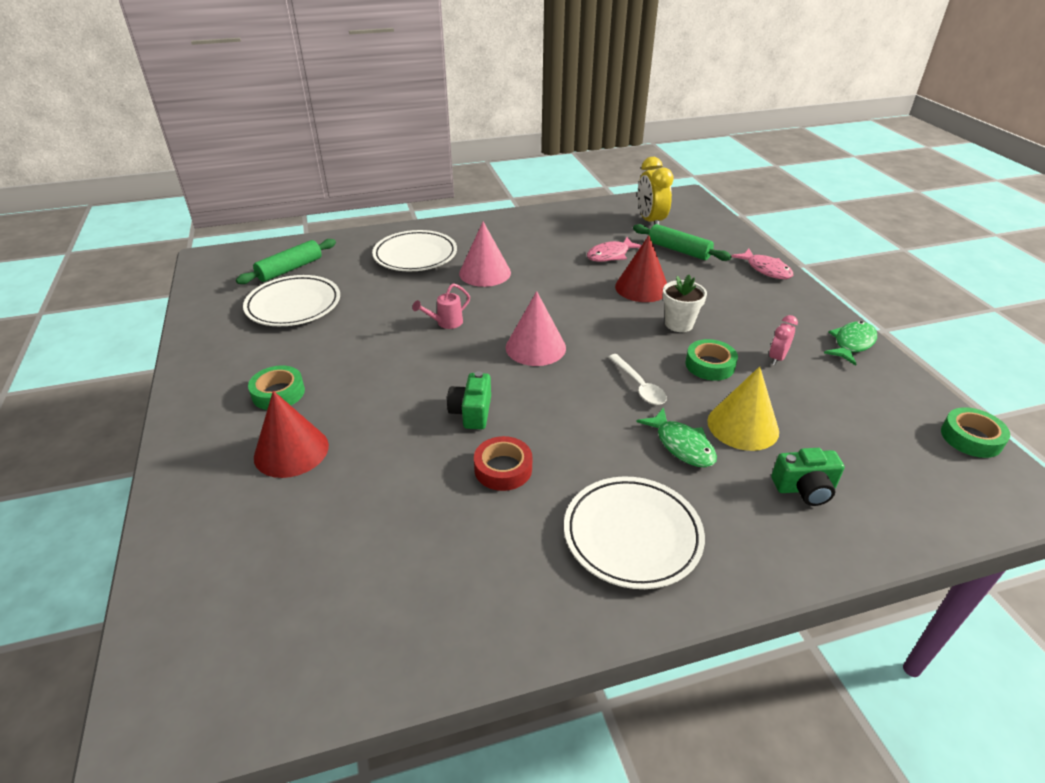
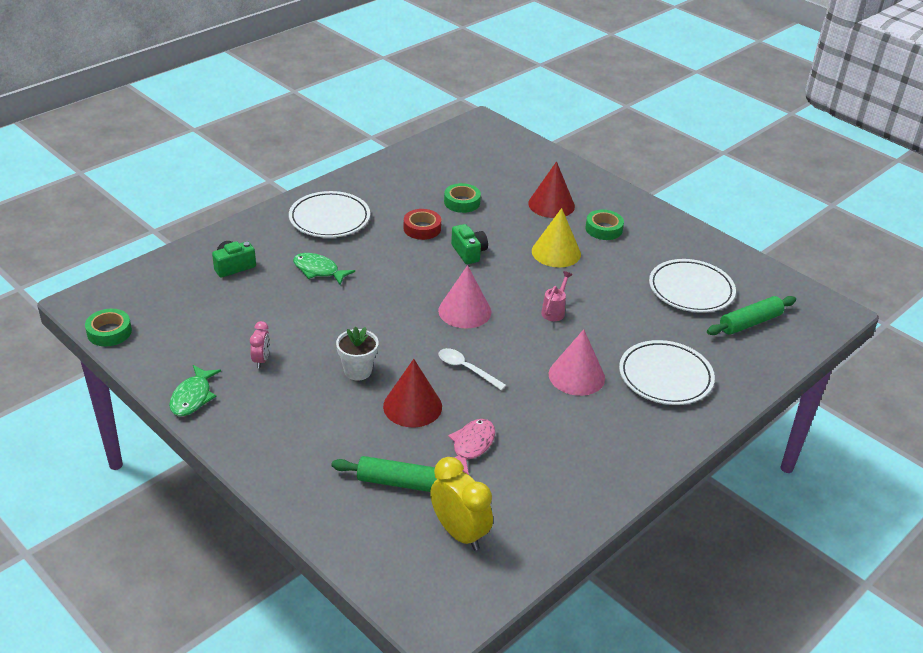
camera: 150 degrees right, 0 degrees up
green rolling pin [236,239,336,284] -> green rolling pin turned 45 degrees clockwise [707,296,796,335]
white spoon [609,354,667,405] -> white spoon moved to [439,348,507,390]
green tape [686,339,738,381] -> green tape moved to [444,183,481,213]
yellow cone [707,366,779,451] -> yellow cone moved to [532,208,581,267]
pink fish [731,249,793,279] -> none

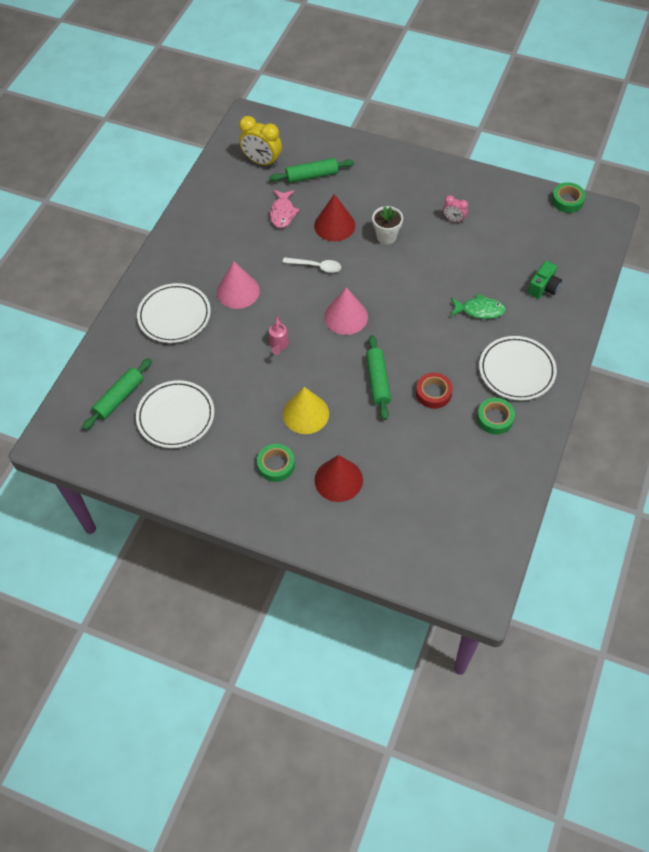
camera: 160 degrees right, 20 degrees up
green fish [169,365,221,416] -> none
pink clock [250,321,270,368] -> pink clock turned 45 degrees counterclockwise [443,195,468,223]
green tape [444,183,481,213] -> green tape moved to [477,398,515,435]
green camera [451,224,488,264] -> green rolling pin [366,335,391,420]

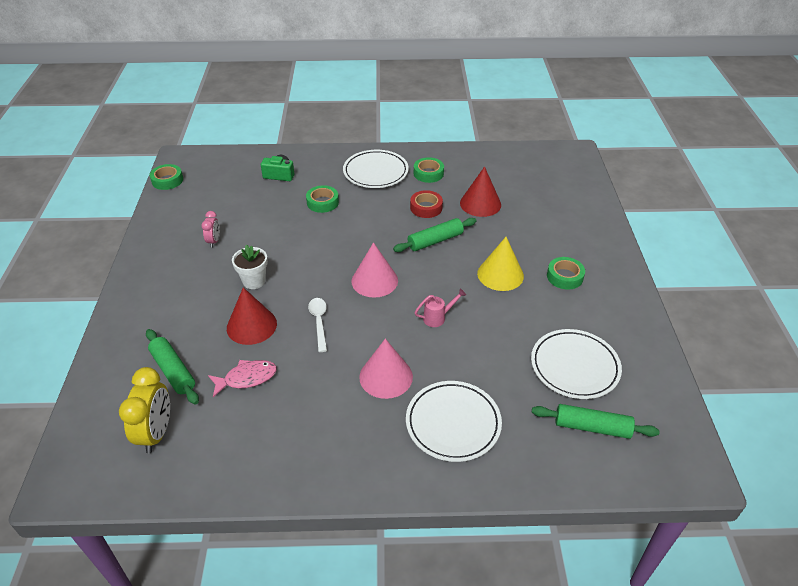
camera: 115 degrees left, 15 degrees down
red cone [315,455,363,502] -> red cone moved to [460,166,501,217]
green fish [450,293,506,319] -> green tape [306,185,339,213]

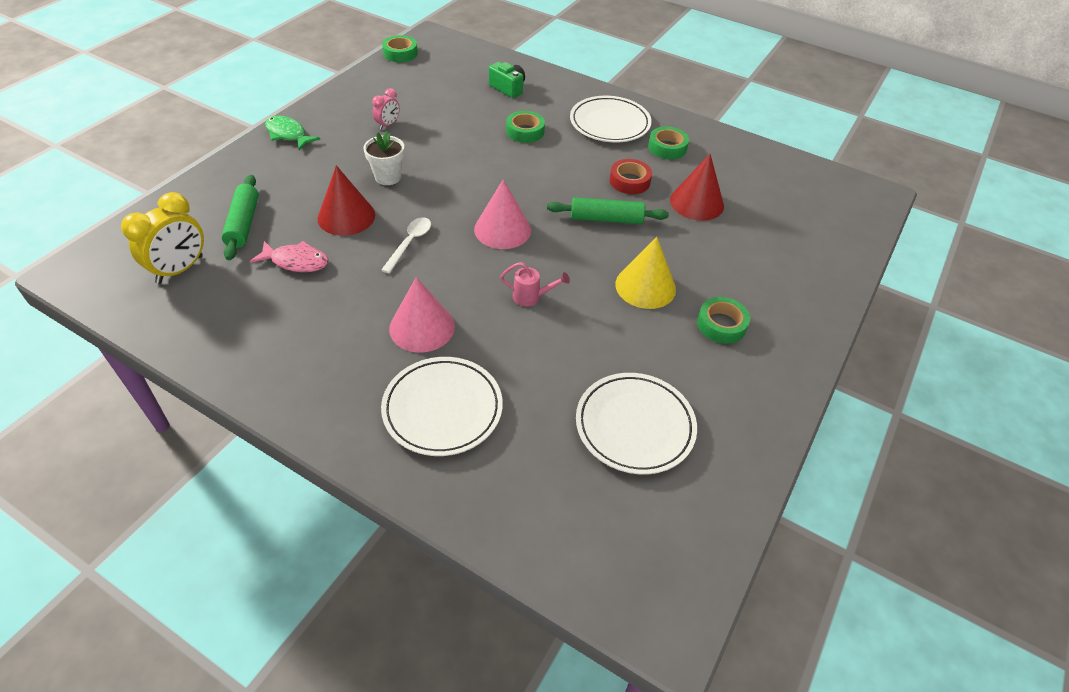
camera: 30 degrees right, 5 degrees up
green rolling pin [532,404,660,439] -> none
none -> green fish [265,116,320,150]

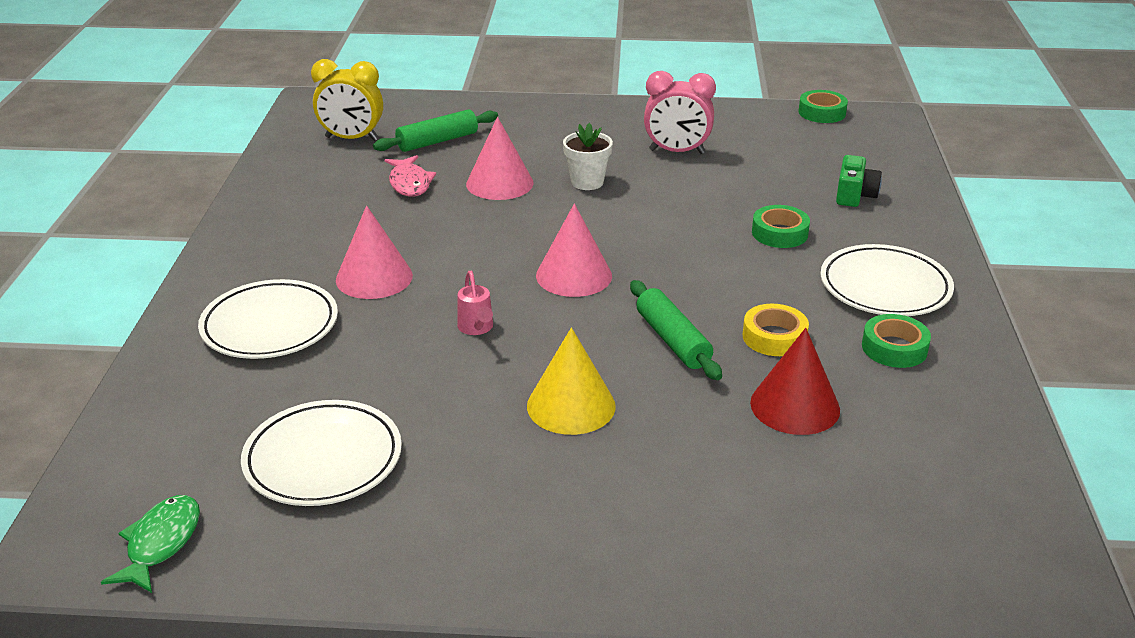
camera: 65 degrees right, 15 degrees down
green fish [265,116,320,150] -> green fish moved to [101,495,200,593]
red cone [317,165,375,236] -> pink cone [466,117,534,200]
pink clock [372,88,400,130] -> pink clock [644,71,716,154], size x1.82
white spoon [381,217,431,273] -> none
red tape [610,159,652,194] -> yellow tape [743,304,809,356]
green tape [697,297,750,344] -> none

